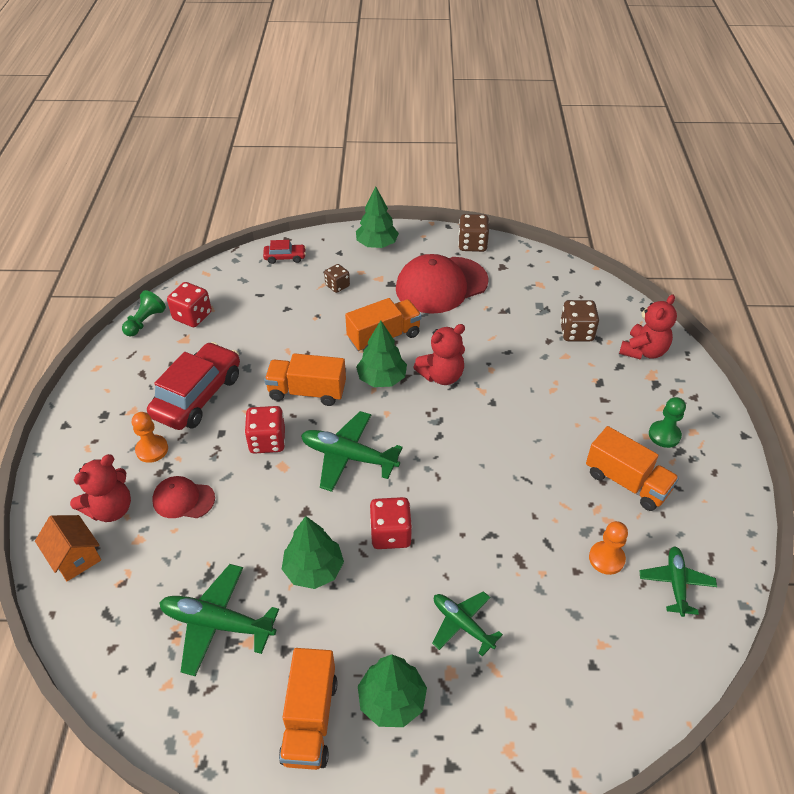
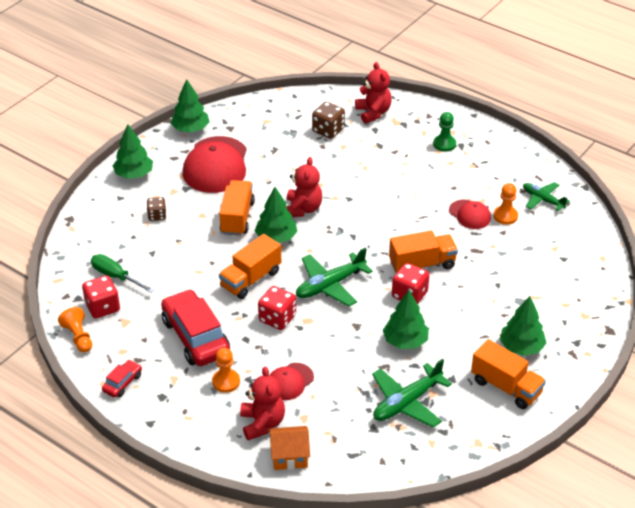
camera: 55 degrees left, 5 degrees down
green pawn [122,290,166,337] -> orange pawn [58,307,92,352]
red car [263,240,306,264] -> red car moved to [102,360,142,398]
green plane [432,591,503,656] -> none
brown dice [458,214,489,252] -> green tree [171,79,209,133]
orange truck [586,426,679,511] -> orange truck moved to [389,231,458,273]
none -> green screwdriver [91,254,154,293]
none -> red cap [449,200,491,229]

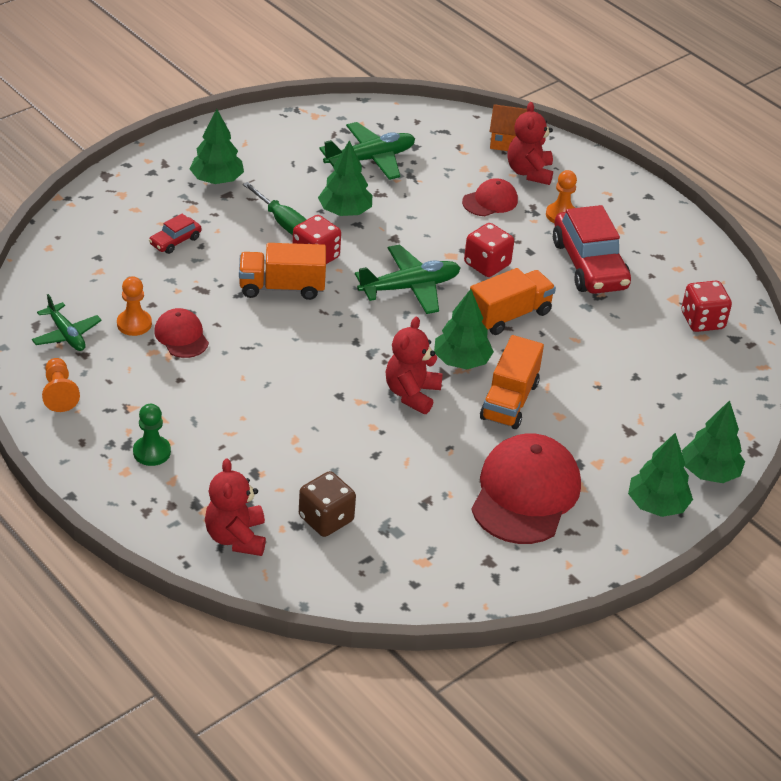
camera: 170 degrees left, 0 degrees up
orange pawn [58,307,92,352] -> orange pawn moved to [42,358,80,412]
green screwdriver [91,254,154,293] -> green screwdriver moved to [243,182,307,235]
red car [102,360,142,398] -> red car moved to [149,214,201,254]
brown dice [147,197,166,221] -> none
green tree [171,79,209,133] -> green tree moved to [682,400,745,483]
orange truck [471,339,546,409] -> none

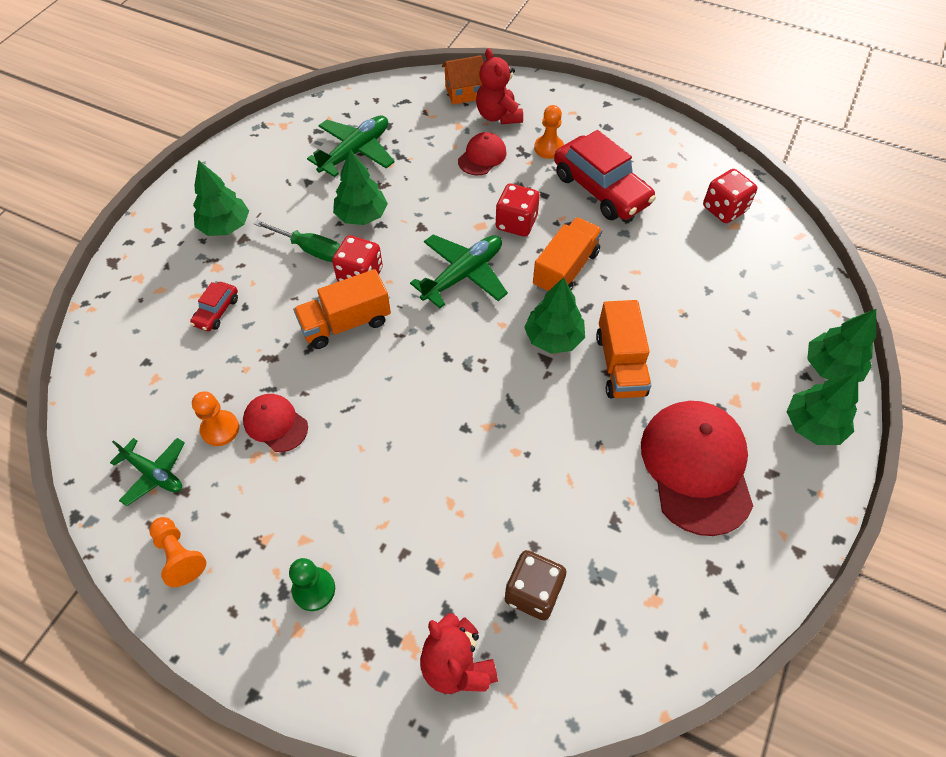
camera: 20 degrees left, 15 degrees up
red teddy bear [386,317,443,414] -> none

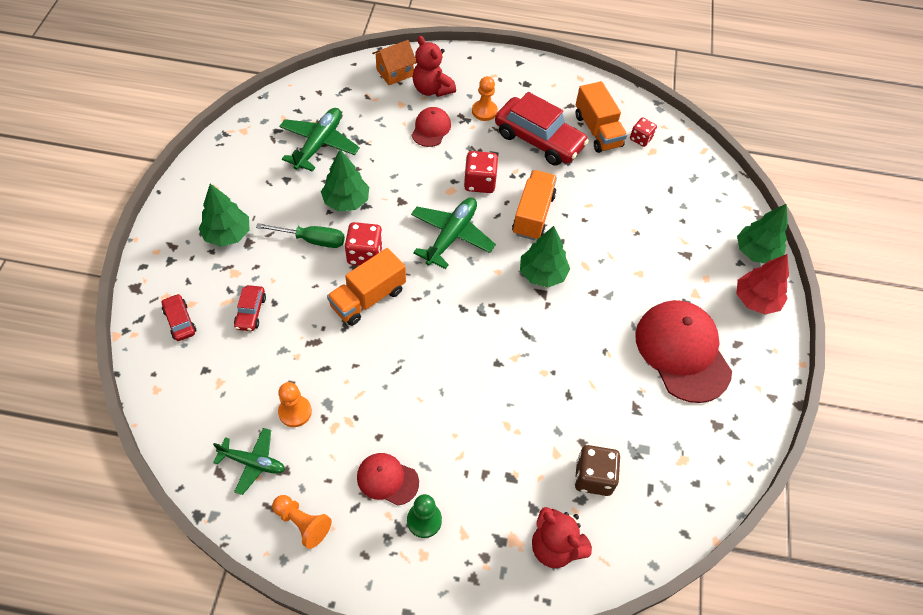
camera: 20 degrees left, 0 degrees up
red cap [243,394,308,452] -> red cap moved to [357,453,419,506]
orange truck [596,300,651,398] -> orange truck moved to [575,81,627,153]
red dice [703,169,758,223] -> red dice [630,118,657,147], size x0.65
green tree [787,371,858,445] -> red tree [736,254,789,315]
none -> red car [162,294,196,341]

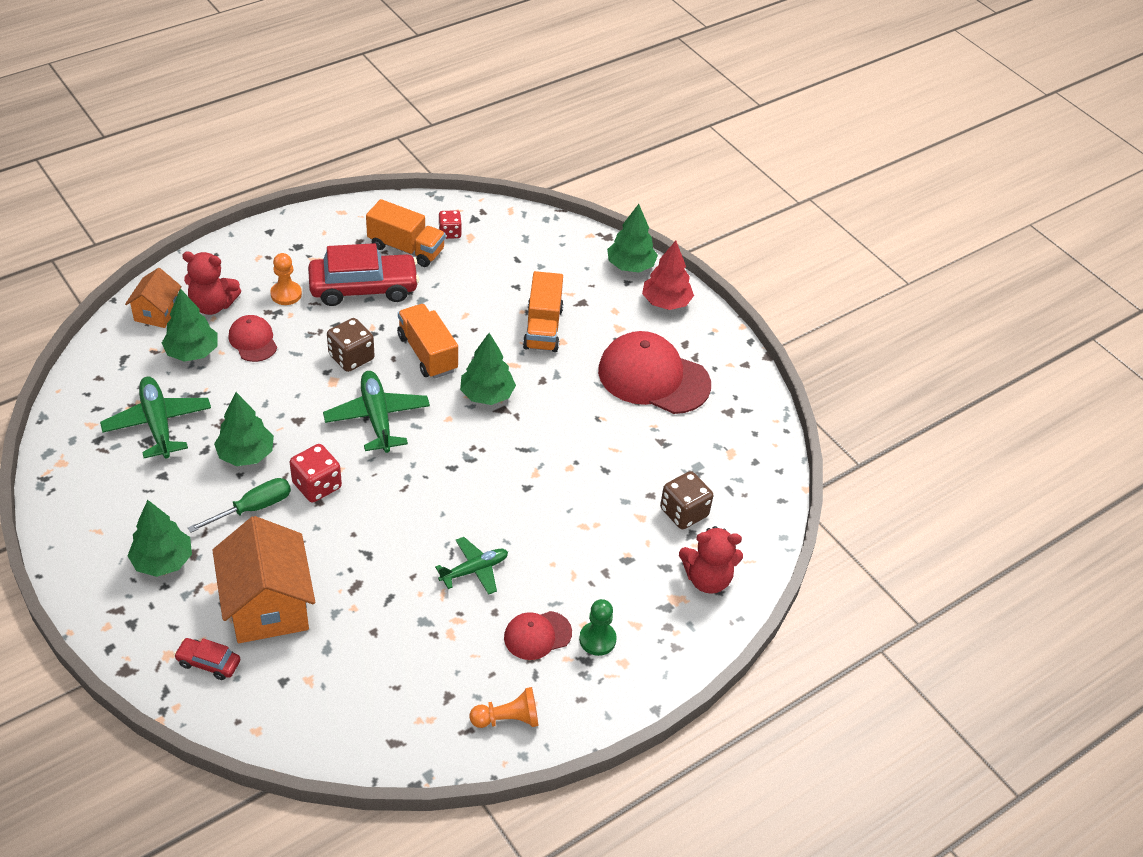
camera: 45 degrees left, 10 degrees down
green plane [213,428,285,495] -> green plane moved to [435,537,508,595]
red car [234,285,266,331] -> orange house [212,516,315,643]
orange pawn [278,382,312,427] -> none
orange truck [327,248,406,326] -> orange truck moved to [523,271,563,352]
red dice [464,151,498,193] -> brown dice [327,318,374,372]
none -> green tree [162,289,218,362]

